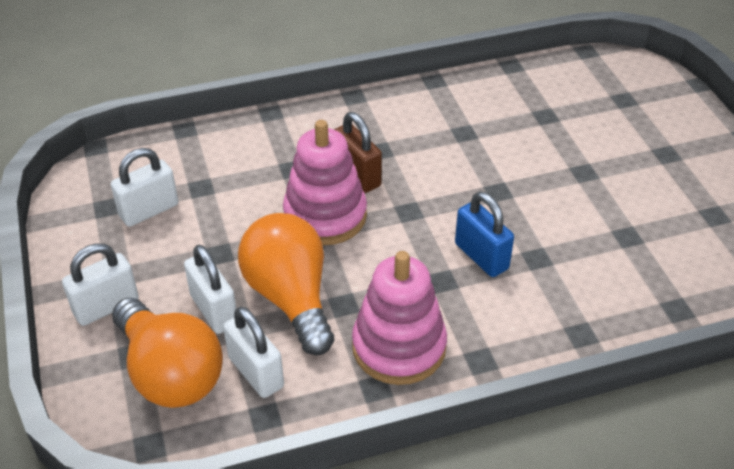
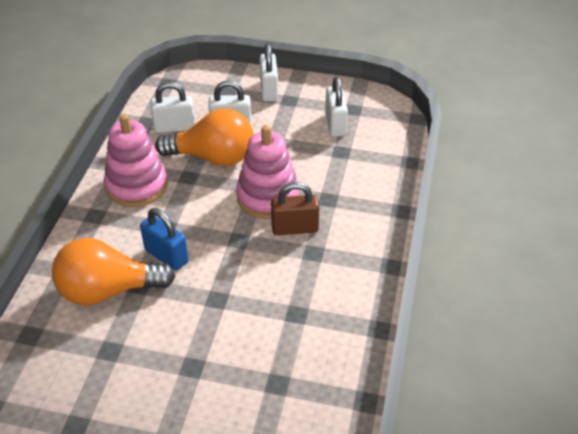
camera: 120 degrees right, 0 degrees up
orange light bulb [112,298,223,408] -> orange light bulb moved to [52,238,175,305]
blue padlock [455,191,514,277] -> blue padlock turned 45 degrees clockwise [140,208,188,271]

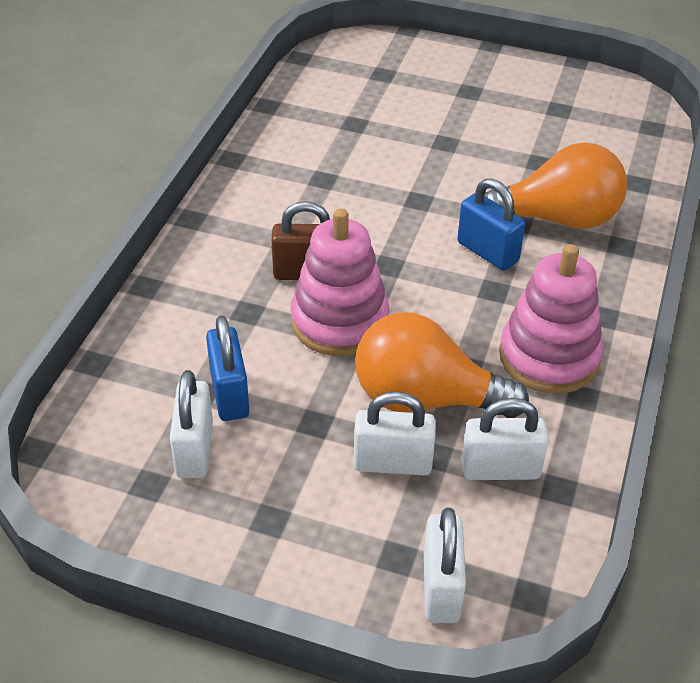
camera: 175 degrees left, 0 degrees up
white padlock [260,44,278,102] -> white padlock moved to [424,508,466,623]
none -> blue padlock [206,316,250,421]

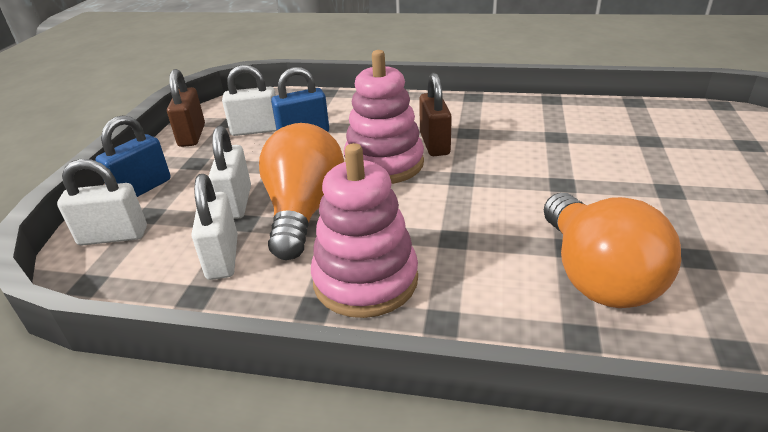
camera: 85 degrees right, 10 degrees down
blue padlock [457,178,525,271] -> blue padlock moved to [95,115,171,197]
none -> brown padlock [167,69,205,147]

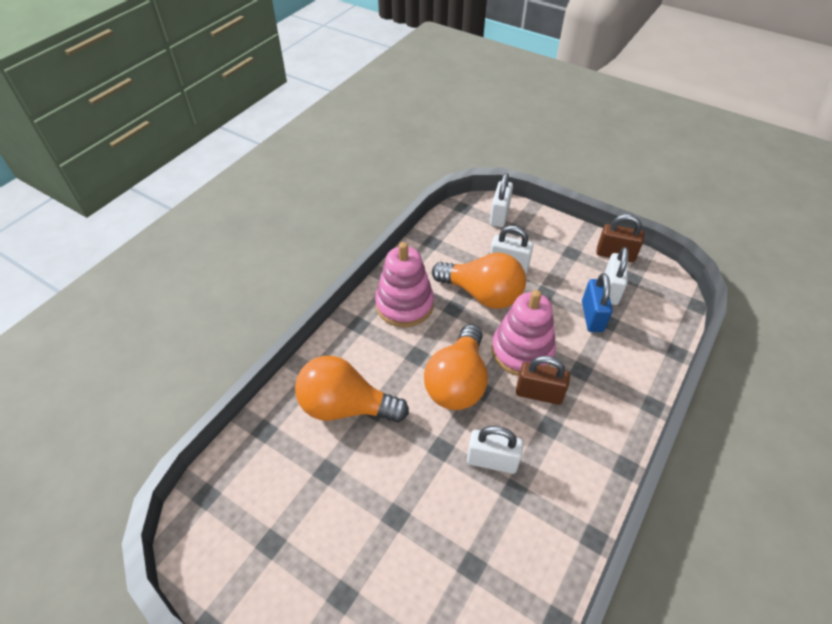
camera: 110 degrees right, 15 degrees up
blue padlock [95,115,171,197] -> none
white padlock [191,174,238,280] -> white padlock moved to [467,426,523,474]
none -> orange light bulb [424,324,488,410]

